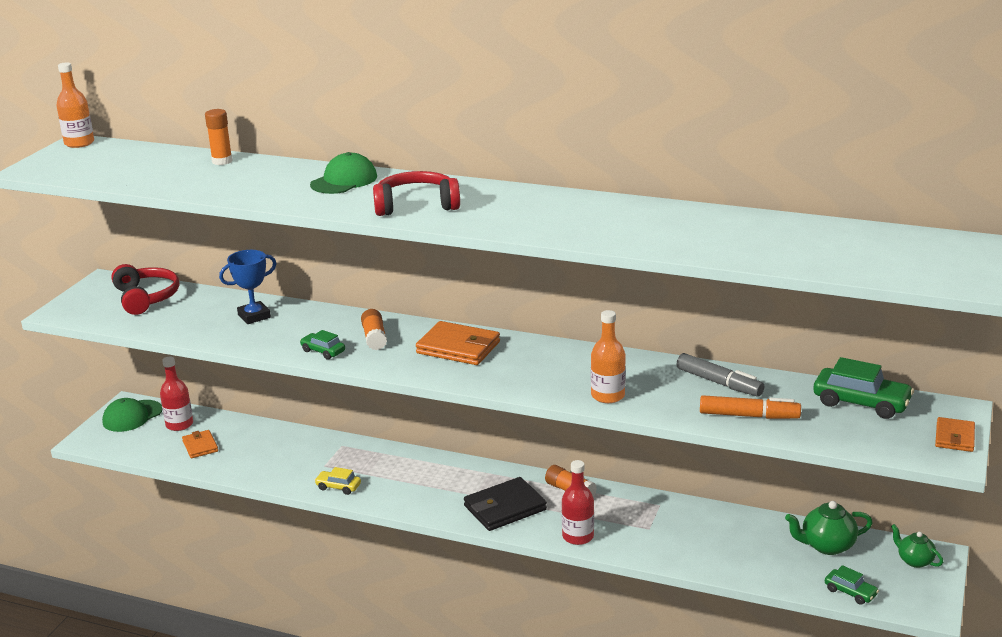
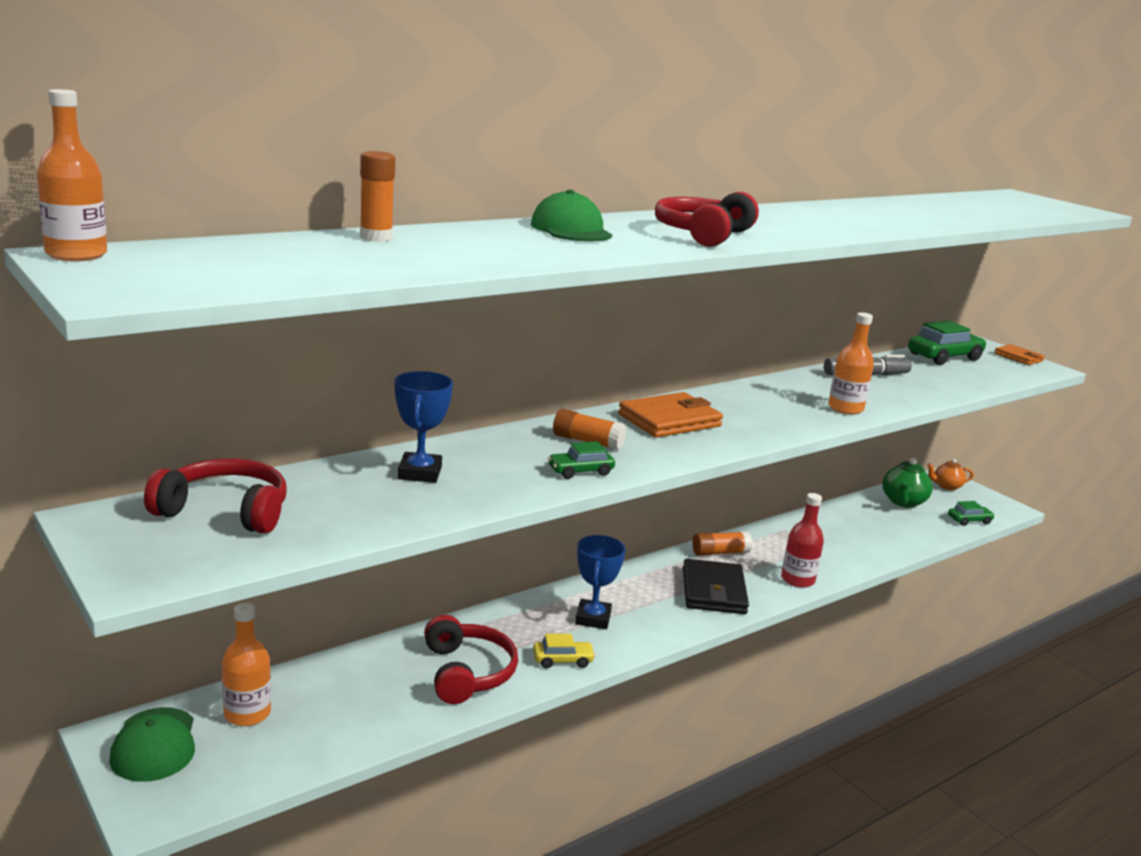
camera: 60 degrees left, 5 degrees down
red bottle [160,357,193,431] -> orange bottle [222,603,271,726]
orange wallet [182,430,218,458] -> none
yellow car [314,467,361,495] -> yellow car turned 150 degrees counterclockwise [533,634,595,668]
orange marker [700,395,801,419] -> none
green teapot [891,524,943,568] -> orange teapot [927,459,974,490]
none -> red headphones [424,615,518,704]
none -> blue trophy [575,535,626,629]

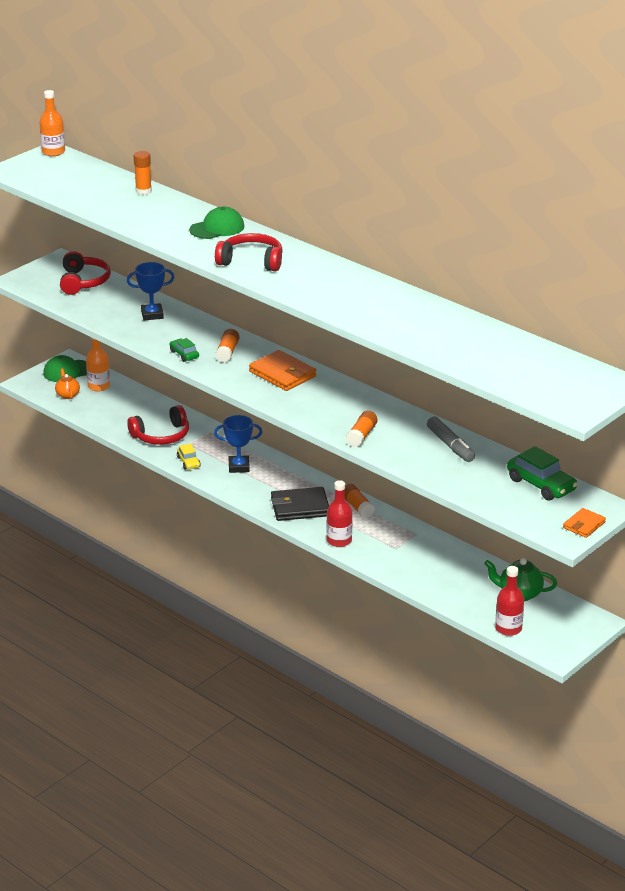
camera: 80 degrees right, 10 degrees up
orange bottle [828,312,874,415] -> orange glue stick [346,411,377,447]
orange teapot [927,459,974,490] -> orange teapot moved to [55,368,80,399]
green car [948,501,995,526] -> red bottle [495,566,524,636]

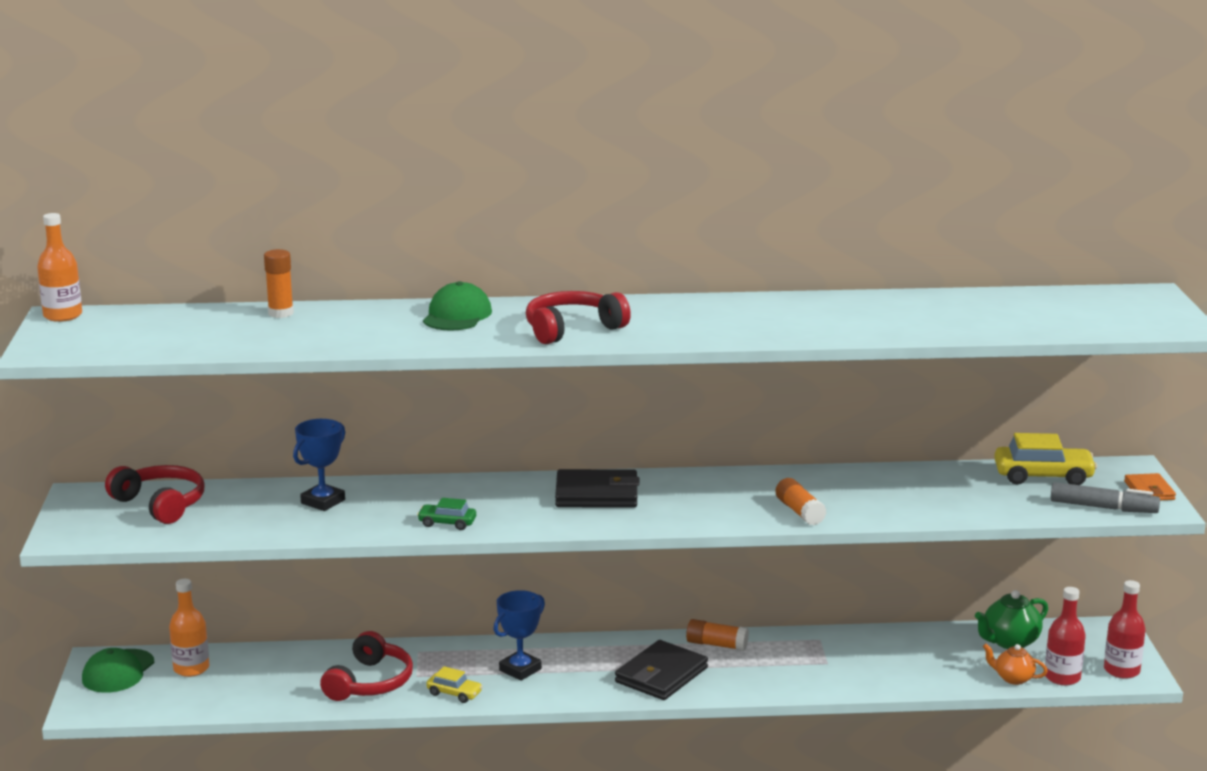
camera: 45 degrees left, 10 degrees down
orange teapot [55,368,80,399] -> orange teapot moved to [983,643,1048,685]
orange glue stick [215,329,239,363] -> none
orange wallet [249,350,316,391] -> black wallet [555,469,640,508]
red bottle [327,480,352,547] -> red bottle moved to [1104,580,1146,679]
grey marker [427,416,475,462] -> grey marker moved to [1051,482,1160,513]
green car [507,446,578,501] -> yellow car [994,433,1097,485]

